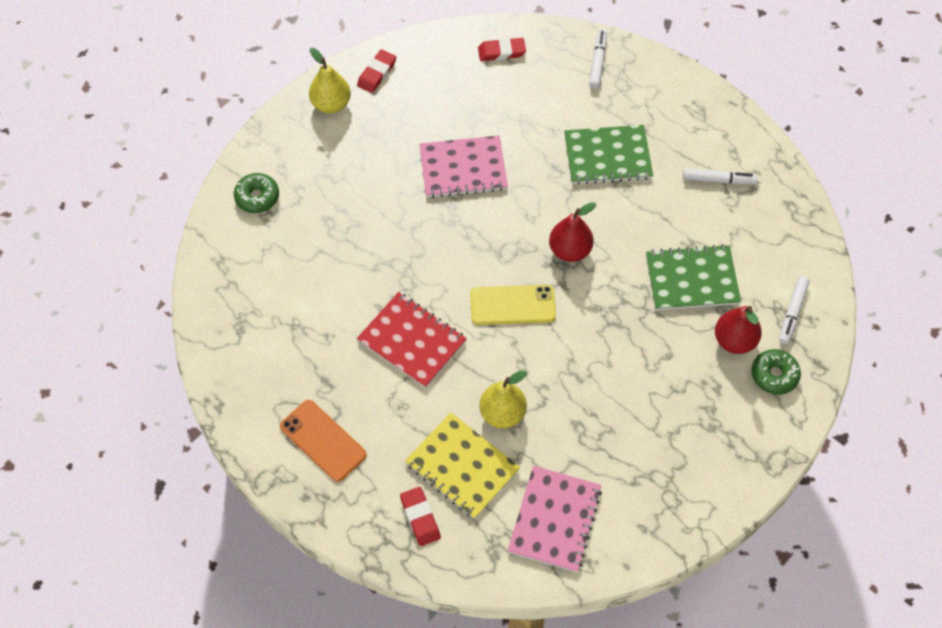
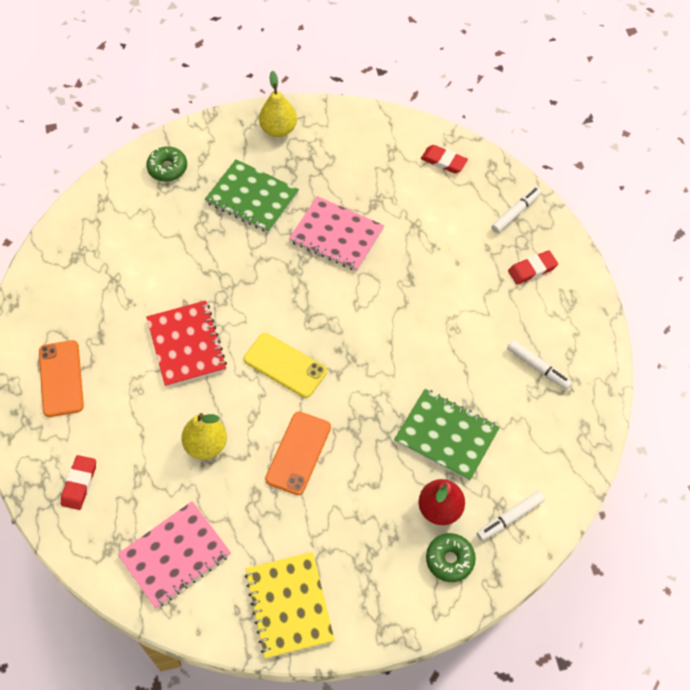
camera: 35 degrees right, 0 degrees up
red eraser [357,49,396,93] -> red eraser moved to [508,250,558,285]
yellow notebook [405,413,520,519] -> yellow notebook moved to [245,552,335,659]
red pear [549,202,596,262] -> none
green notebook [564,125,653,185] -> green notebook moved to [205,159,299,233]
none -> orange phone [265,412,331,495]

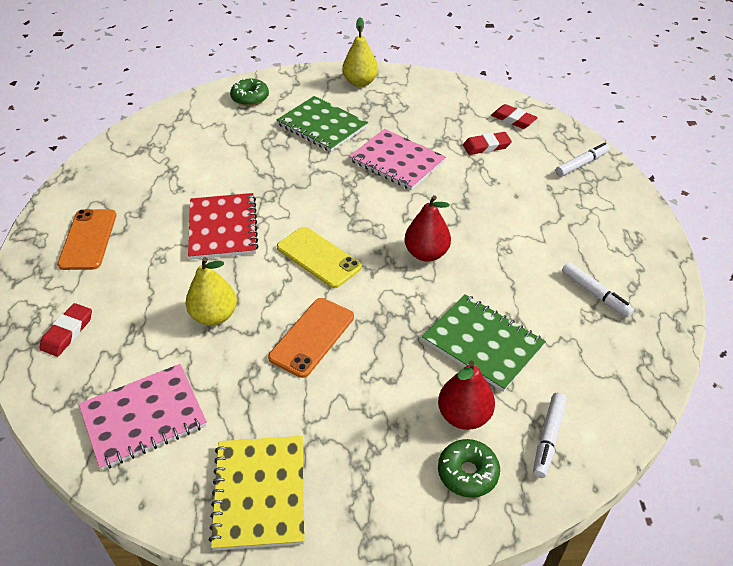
camera: 10 degrees right, 15 degrees down
white marker [477,491,545,541] -> white marker turned 45 degrees counterclockwise [533,393,567,478]
red eraser [508,250,558,285] -> red eraser moved to [463,132,512,155]
none -> red pear [404,195,451,262]

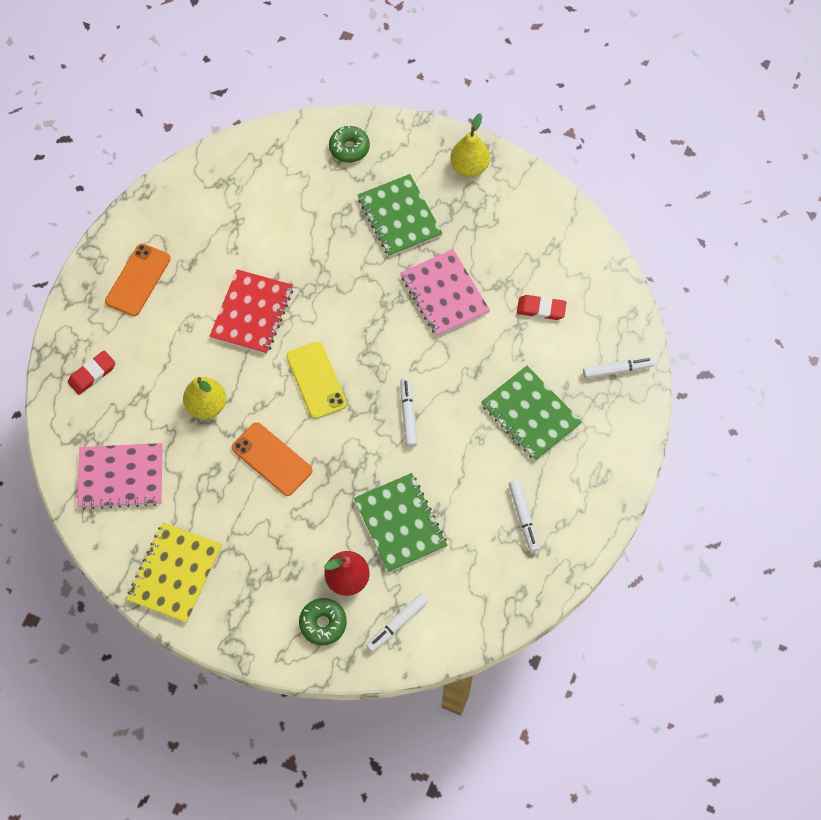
camera: 25 degrees right, 20 degrees up
orange phone [268,298,354,378] -> orange phone turned 75 degrees clockwise [232,422,313,496]
red pear [404,195,451,262] -> white marker [400,378,417,447]
red eraser [491,104,538,129] -> none
none -> green notebook [481,366,582,461]

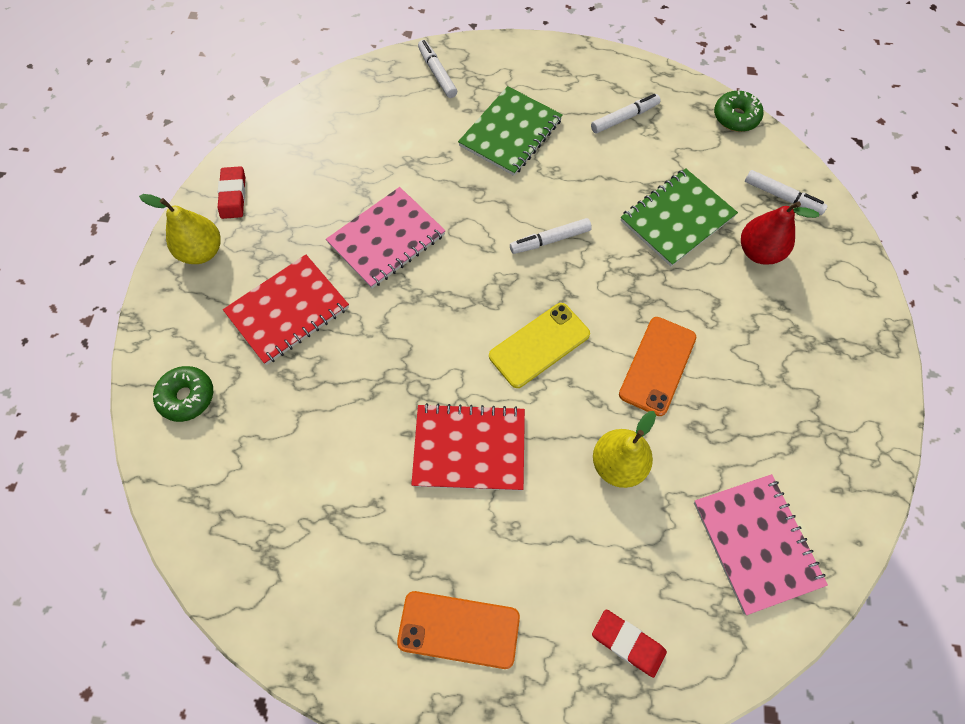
camera: 105 degrees left, 0 degrees up
yellow notebook [126,522,222,623] -> none
green donut [299,598,347,646] -> green donut moved to [714,91,763,132]
green notebook [358,174,443,257] -> red notebook [223,255,349,365]
red eraser [517,295,567,320] -> red eraser moved to [218,166,245,219]

